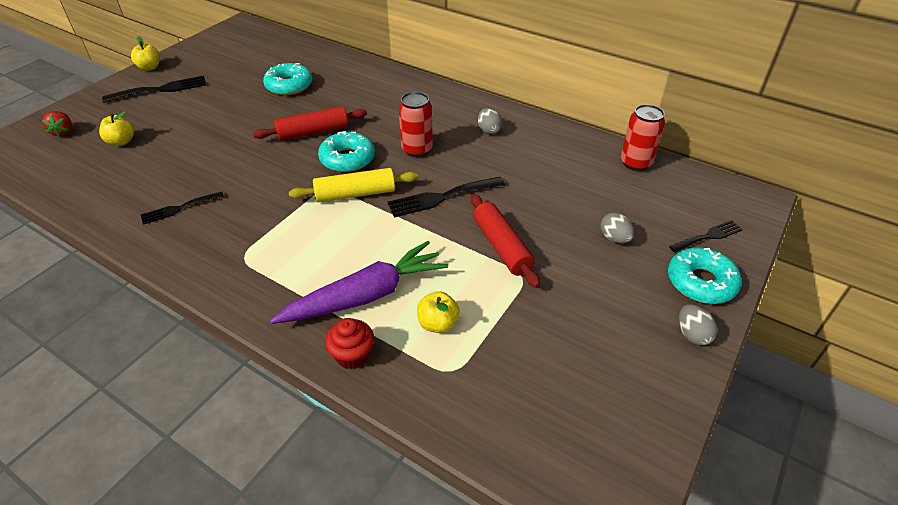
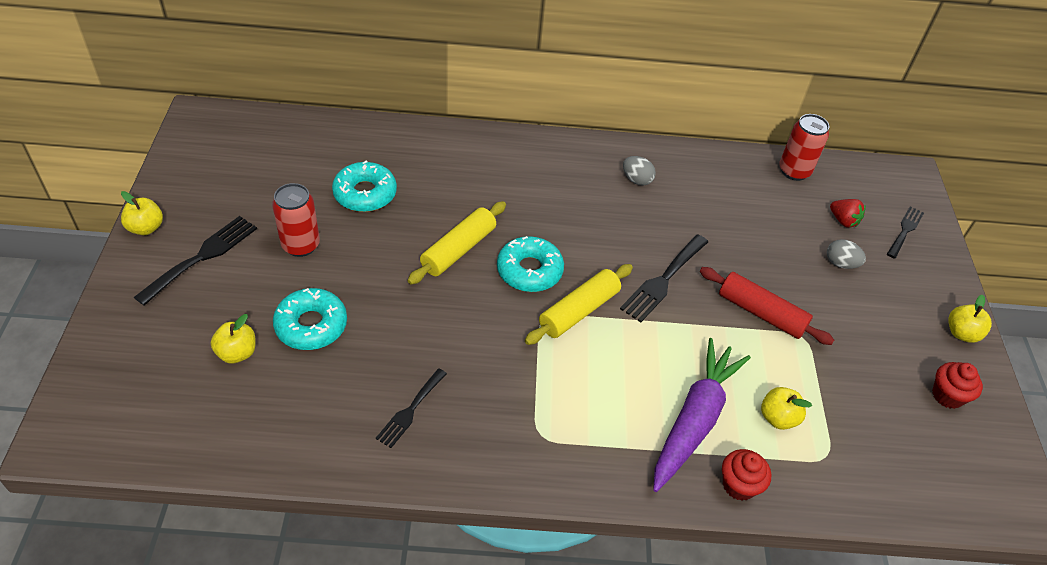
camera: 35 degrees left, 5 degrees up
red strawberry [42,111,72,137] -> red strawberry moved to [830,199,866,228]
red rolling pin [253,106,367,141] -> yellow rolling pin [408,201,506,285]
red can [399,92,433,157] -> red can moved to [272,183,320,257]
turquoise donut [668,248,742,304] -> turquoise donut moved to [273,288,347,350]
grey egg [679,304,718,345] -> yellow apple [948,295,992,343]
none -> red cupcake [932,362,983,409]

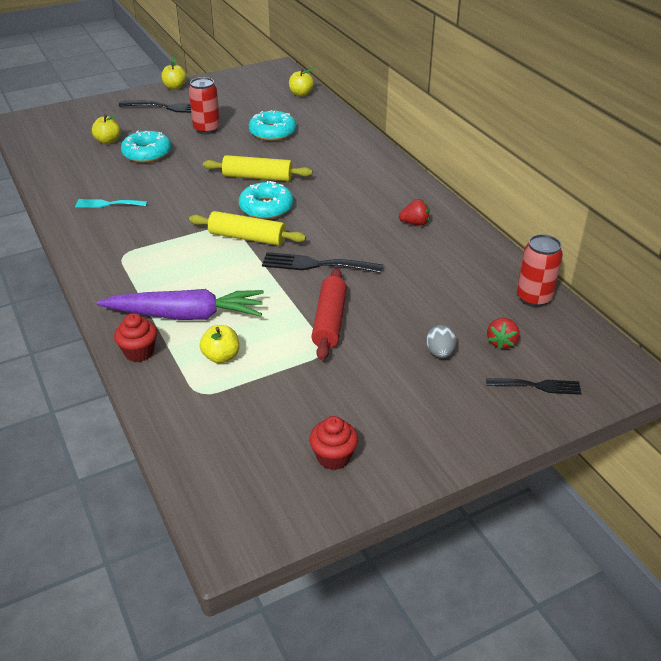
camera: 65 degrees right, 10 degrees down
black fork [376,368,447,448] -> turquoise fork [75,199,148,208]
grey egg [623,156,656,186] -> red strawberry [399,199,430,225]
yellow apple [948,295,992,343] -> yellow apple moved to [289,68,314,96]

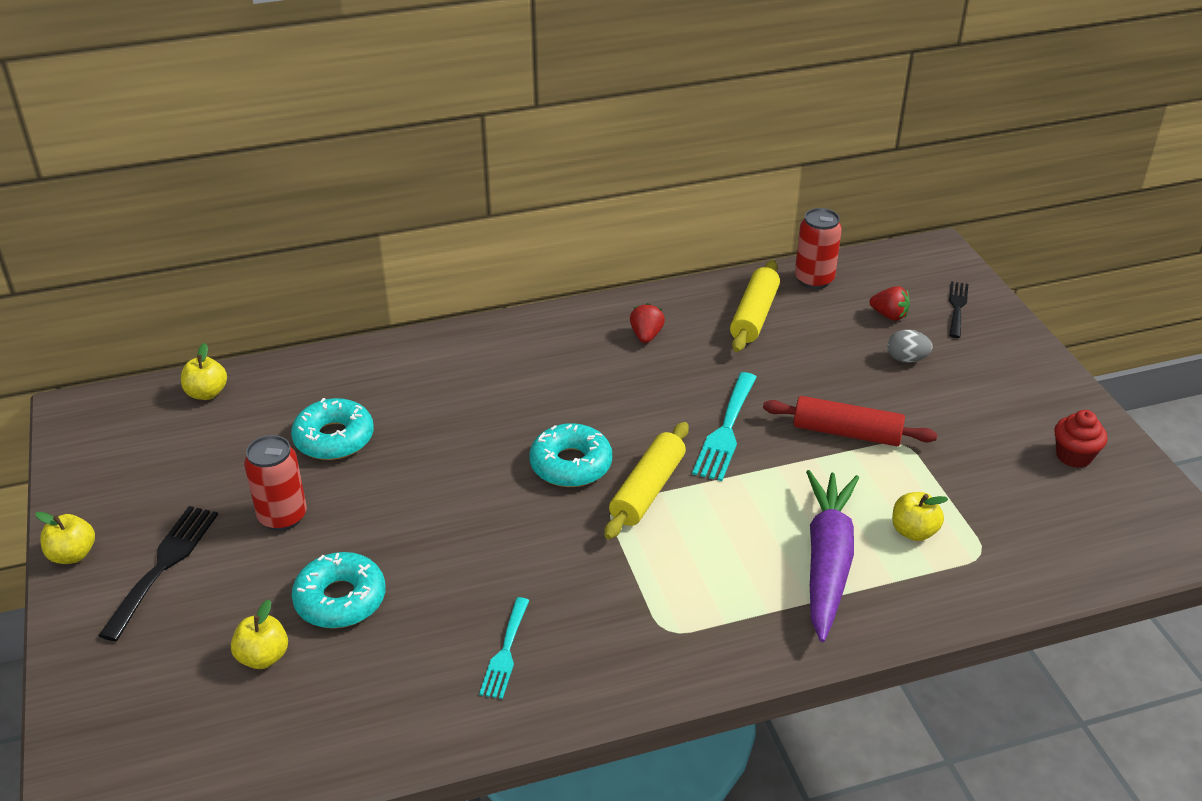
camera: 80 degrees left, 0 degrees up
red cupcake [114,313,157,362] -> none
yellow rolling pin [203,155,313,181] -> yellow rolling pin moved to [730,260,780,352]
black fork [262,252,383,273] -> turquoise fork [692,372,757,481]

